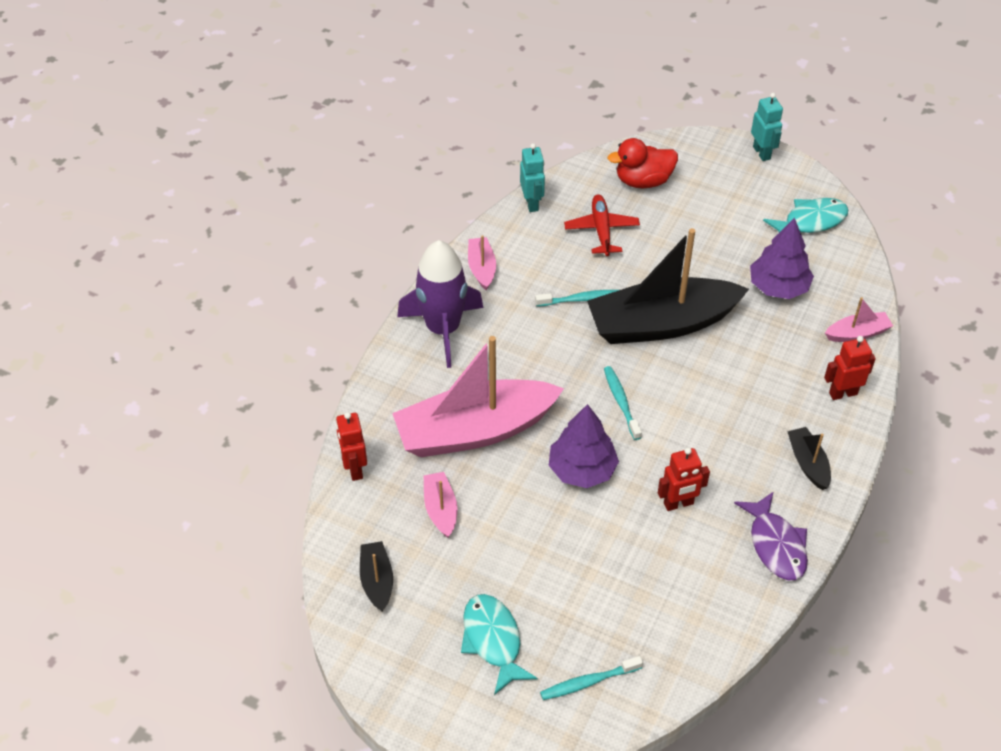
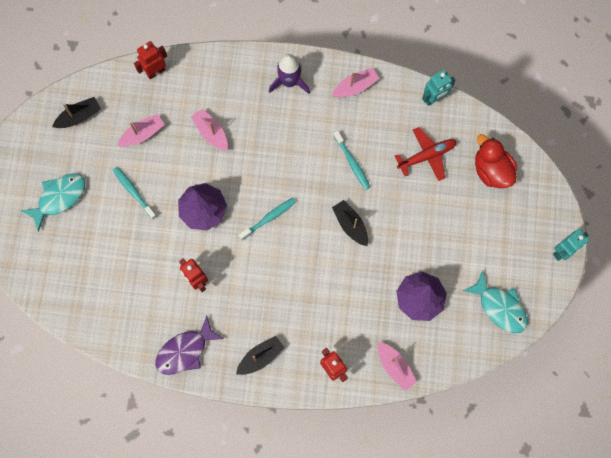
camera: 70 degrees right, 25 degrees up
pink boat [392,336,564,457] -> pink boat [191,109,228,151], size x0.43
purple rocket [397,240,483,368] -> purple rocket [269,54,310,94], size x0.65
turquoise toothbrush [540,656,643,700] -> turquoise toothbrush moved to [113,167,157,220]
black boat [587,228,749,344] -> black boat [332,200,368,246], size x0.43

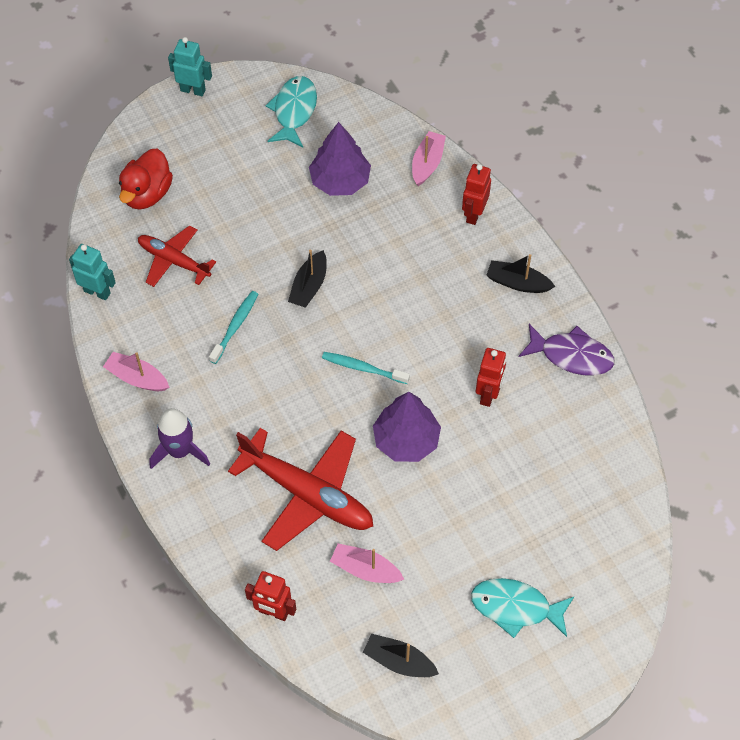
camera: 125 degrees left, 15 degrees down
turquoise toothbrush [113,167,157,220] -> none
pink boat [191,109,228,151] -> red plane [228,428,373,551]

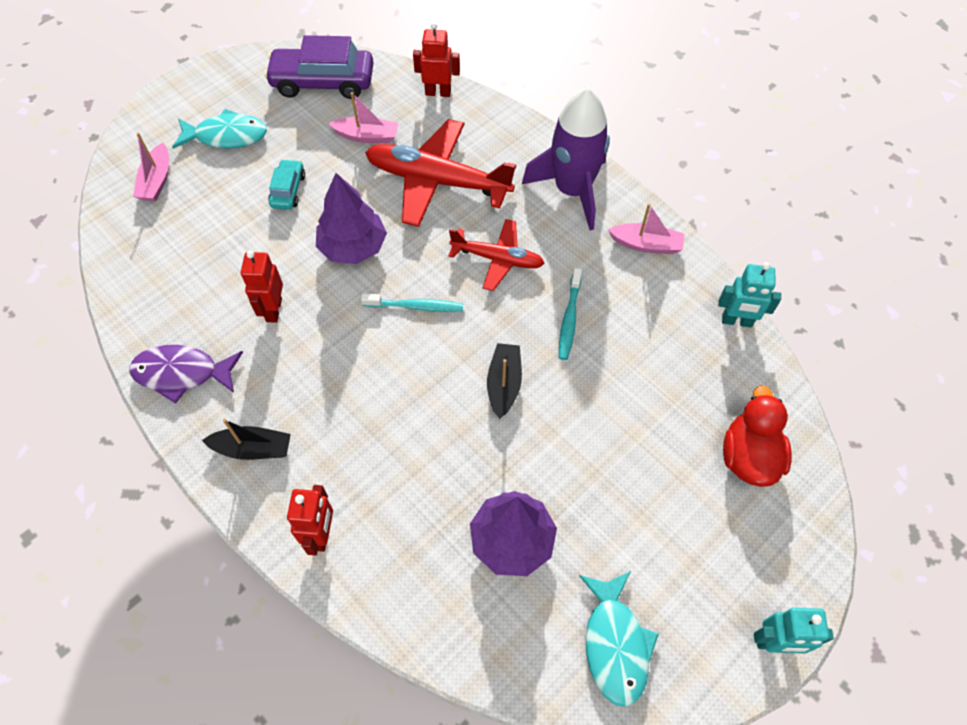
camera: 165 degrees right, 0 degrees up
red plane [138,225,216,287] -> red plane moved to [448,219,545,291]
purple rocket [150,408,210,469] -> purple rocket [522,87,610,230], size x1.53
black boat [363,634,439,677] -> purple car [264,35,374,99]
pink boat [412,131,446,186] -> pink boat moved to [133,133,169,201]
none -> turquoise car [268,159,305,210]

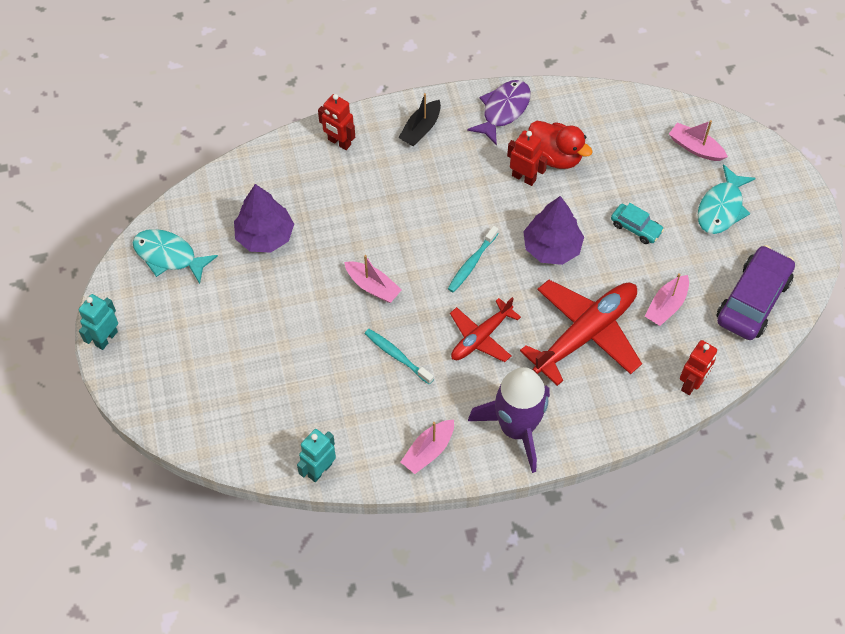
camera: 120 degrees right, 0 degrees up
black boat [487,343,522,419] -> pink boat [344,255,402,303]
red duck [723,385,792,487] -> red duck moved to [528,121,593,169]

